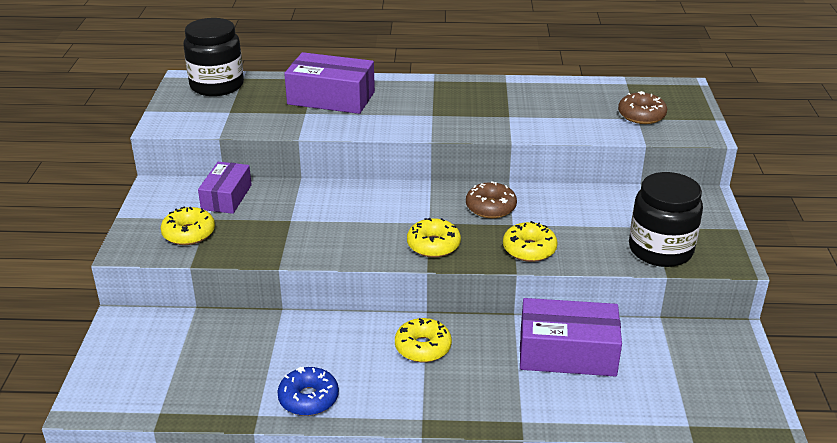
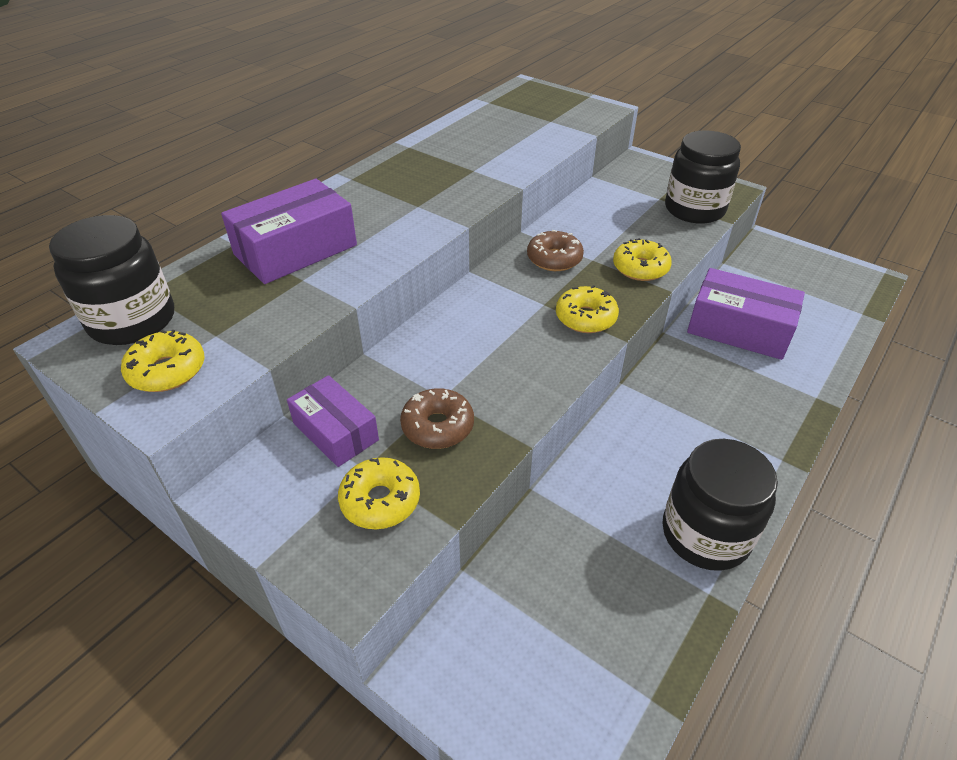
camera: 55 degrees left, 10 degrees up
blue donut [277,367,339,416] -> black jar [663,439,778,571]
yellow donut [395,318,452,362] -> yellow donut moved to [121,330,204,392]
purple box [520,298,622,376] -> purple box turned 75 degrees clockwise [687,268,805,360]
brown donut [618,91,667,124] -> brown donut moved to [400,388,474,449]

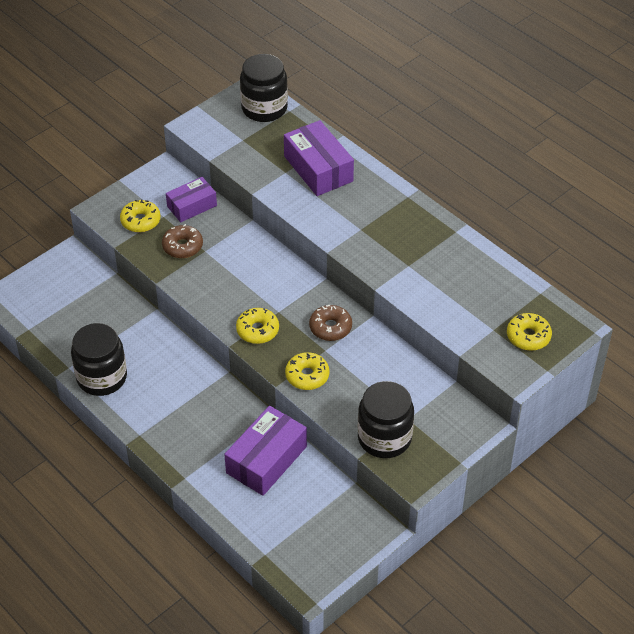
camera: 100 degrees right, 5 degrees up
yellow donut [121,330,204,392] -> yellow donut moved to [507,313,552,351]

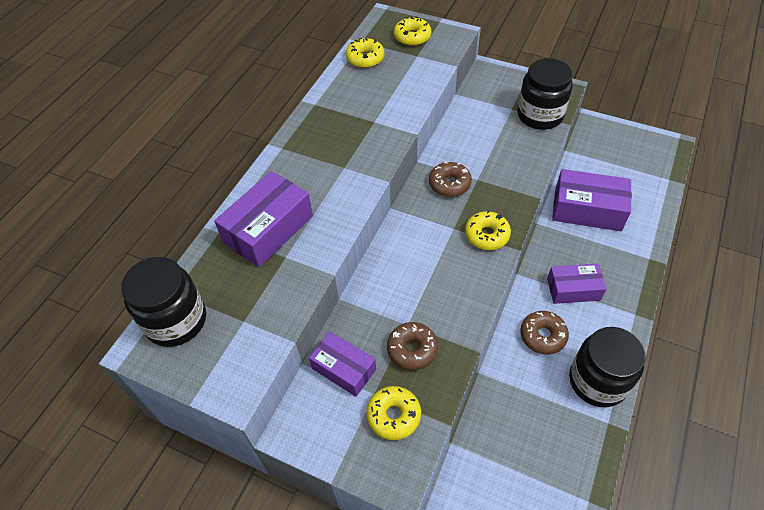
camera: 110 degrees left, 5 degrees up
yellow donut [285,352,329,390] -> yellow donut moved to [346,38,384,68]
none -> brown donut [520,311,569,355]
none -> purple box [547,264,607,304]

